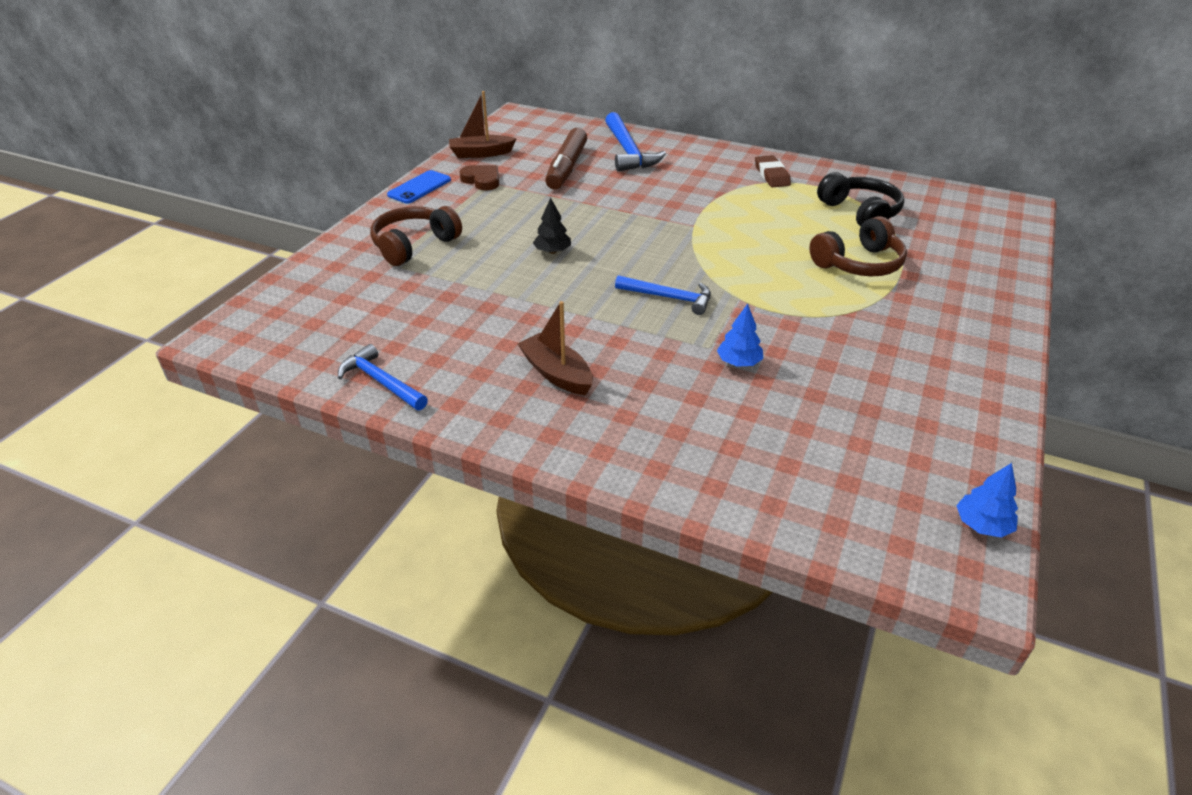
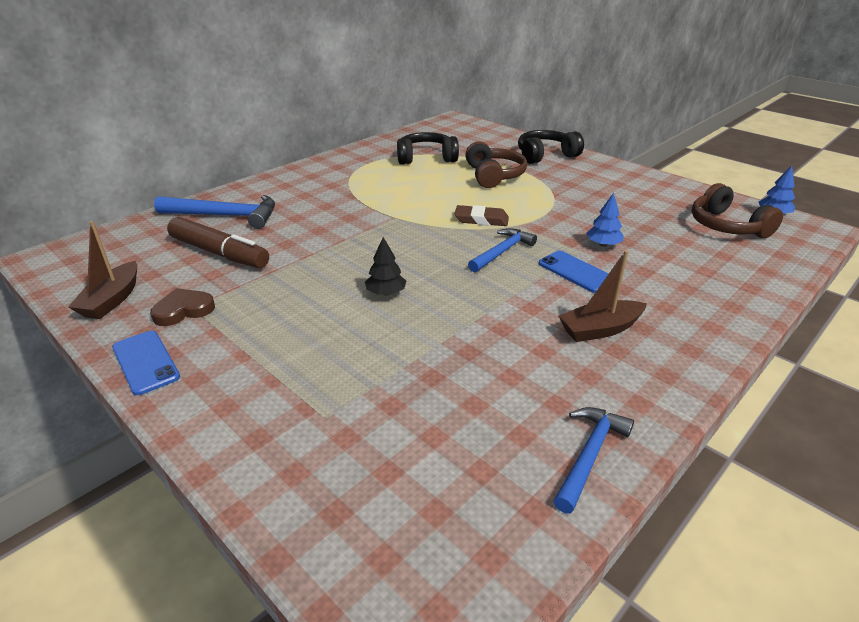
camera: 70 degrees left, 5 degrees down
blue hammer [338,344,428,410] -> blue hammer turned 150 degrees clockwise [553,407,634,513]
brown headphones [370,206,462,266] -> brown headphones moved to [692,183,783,238]
brown eraser [755,155,791,187] -> brown eraser moved to [455,205,509,226]
none -> black headphones [518,130,584,164]
none -> blue phone [539,251,609,293]

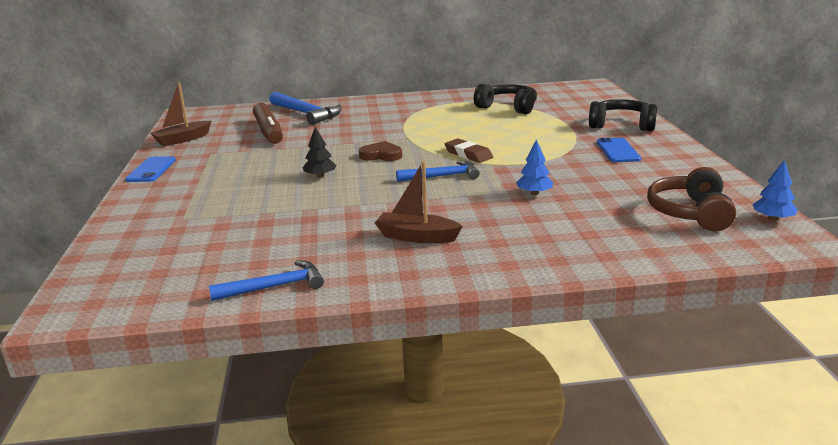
camera: 40 degrees right, 10 degrees down
brown heart [150,288,215,326] -> brown heart moved to [359,141,402,161]
brown headphones [465,141,527,188] -> none
blue phone [539,251,609,293] -> blue phone moved to [597,138,641,162]

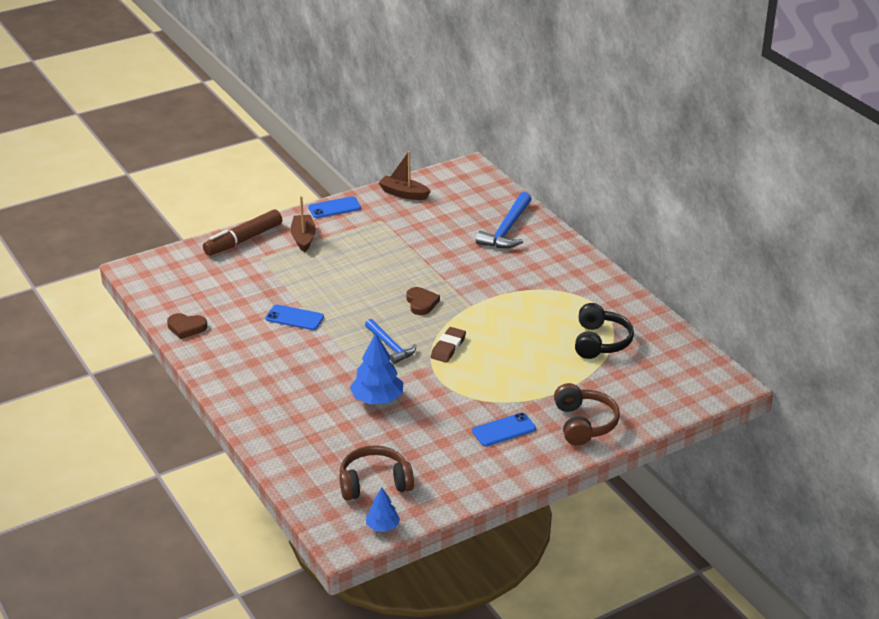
camera: 65 degrees right, 10 degrees up
blue hammer [209,261,324,301] -> brown heart [167,313,207,339]
brown marker [253,103,283,144] -> brown marker moved to [203,209,282,256]
black tree [303,127,337,178] -> none
brown boat [375,161,463,243] -> brown boat moved to [291,196,316,252]
blue tree [516,139,553,195] -> blue tree [350,333,403,405], size x1.72
black headphones [589,99,657,131] -> brown headphones [554,383,620,446]
none -> blue phone [266,305,324,330]

